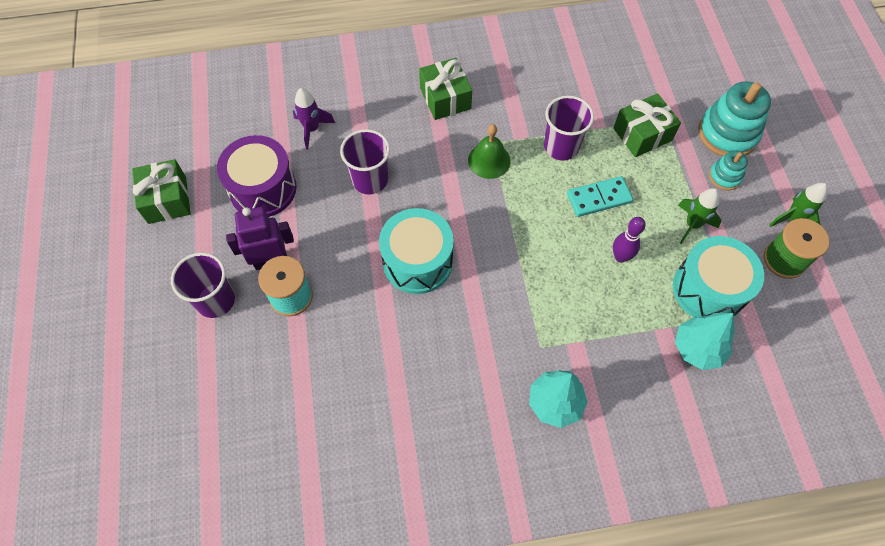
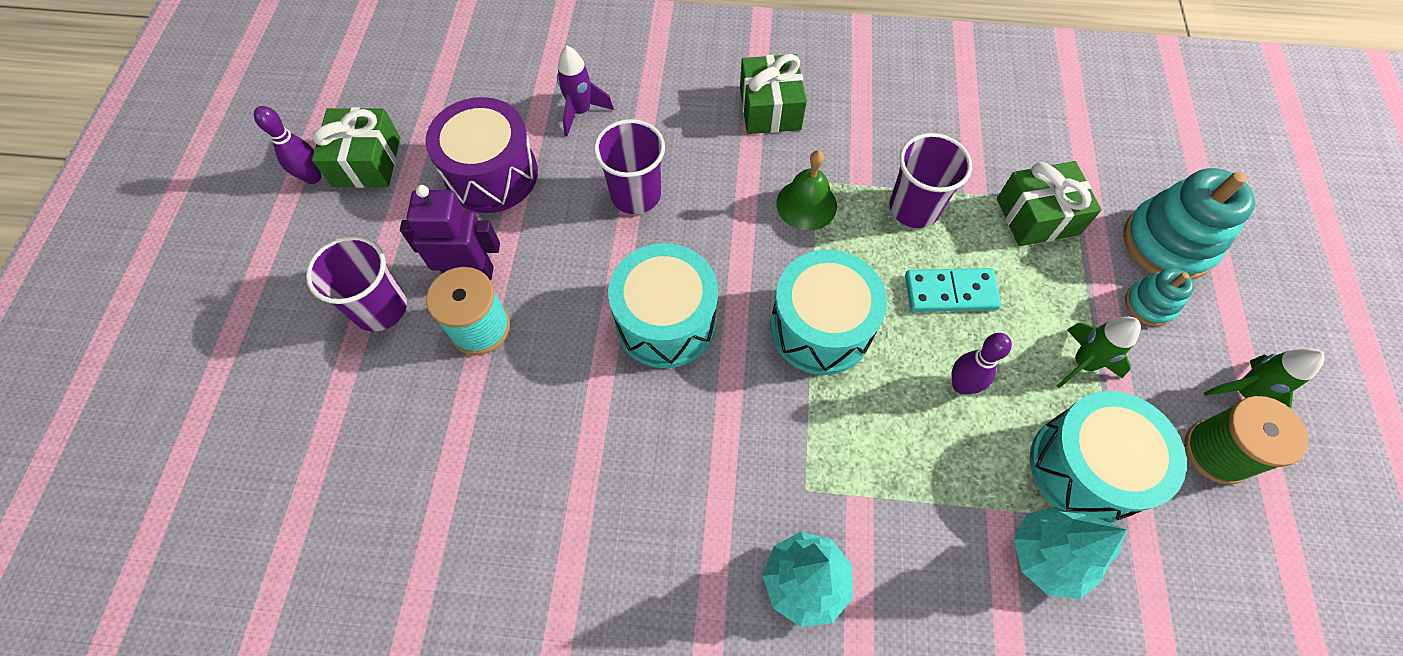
camera: 15 degrees right, 0 degrees up
none -> purple bowling pin [254,106,321,184]
none -> turquoise drum [770,250,887,375]

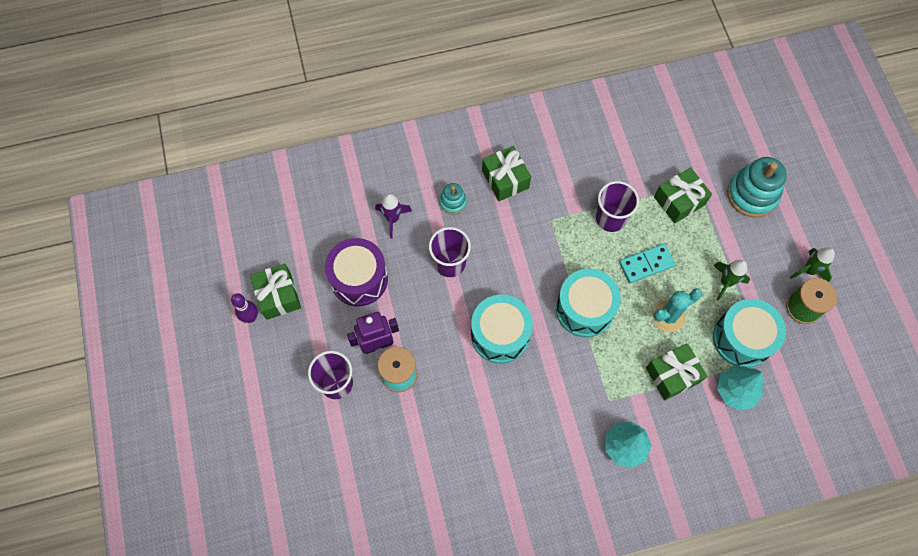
camera: 20 degrees left, 5 degrees up
green bell [776,150,837,230] -> none
purple bowling pin [952,333,1012,394] -> turquoise cactus [652,288,702,332]
turquoise stacking toy [1125,268,1194,326] -> turquoise stacking toy moved to [439,183,467,215]
none -> green gift [646,343,707,400]

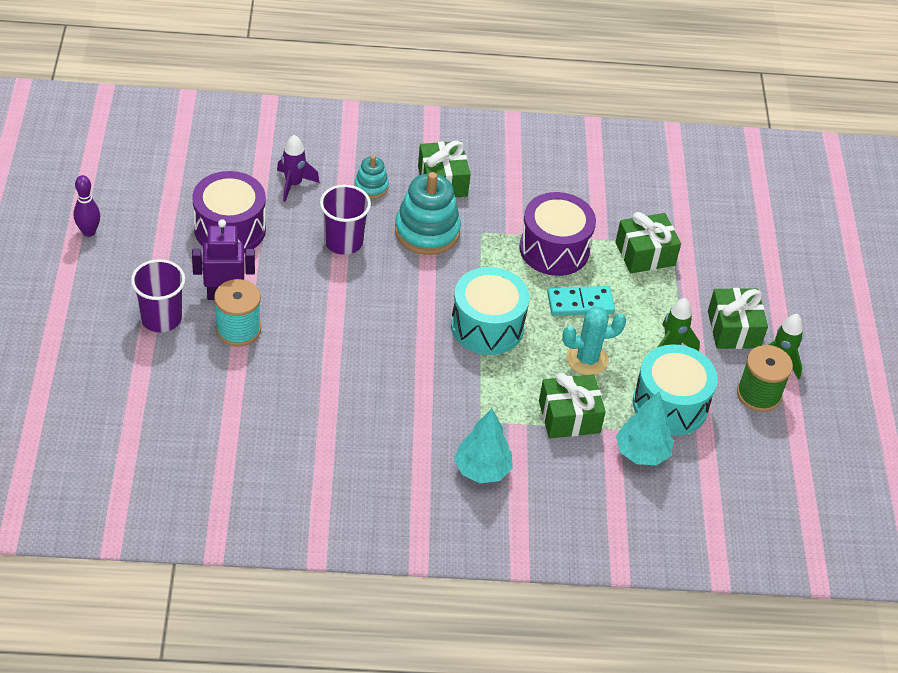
camera: 10 degrees right, 20 degrees down
green gift [250,264,301,320] -> green gift moved to [708,288,768,349]
turquoise drum [471,295,533,364] -> none
purple cup [596,181,639,232] -> purple drum [519,192,596,276]
turquoise stacking toy [727,157,787,217] -> turquoise stacking toy moved to [395,172,461,255]

